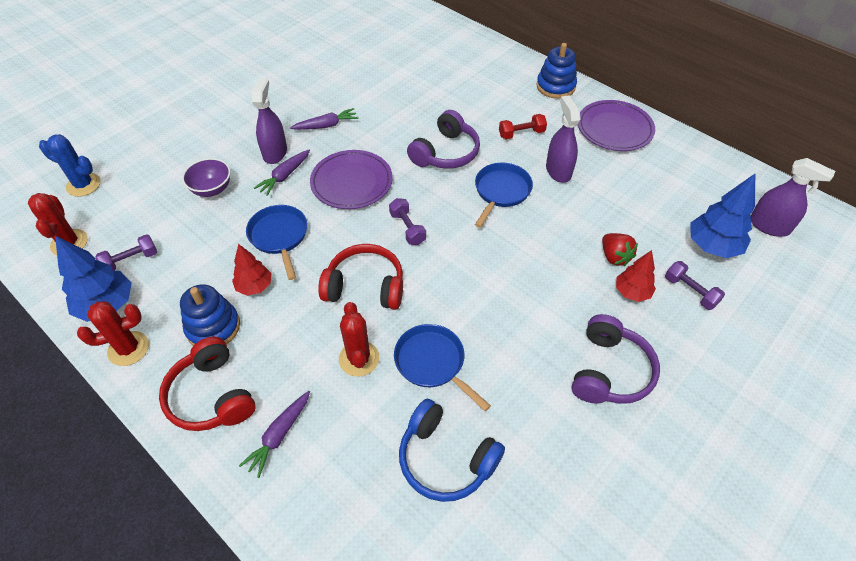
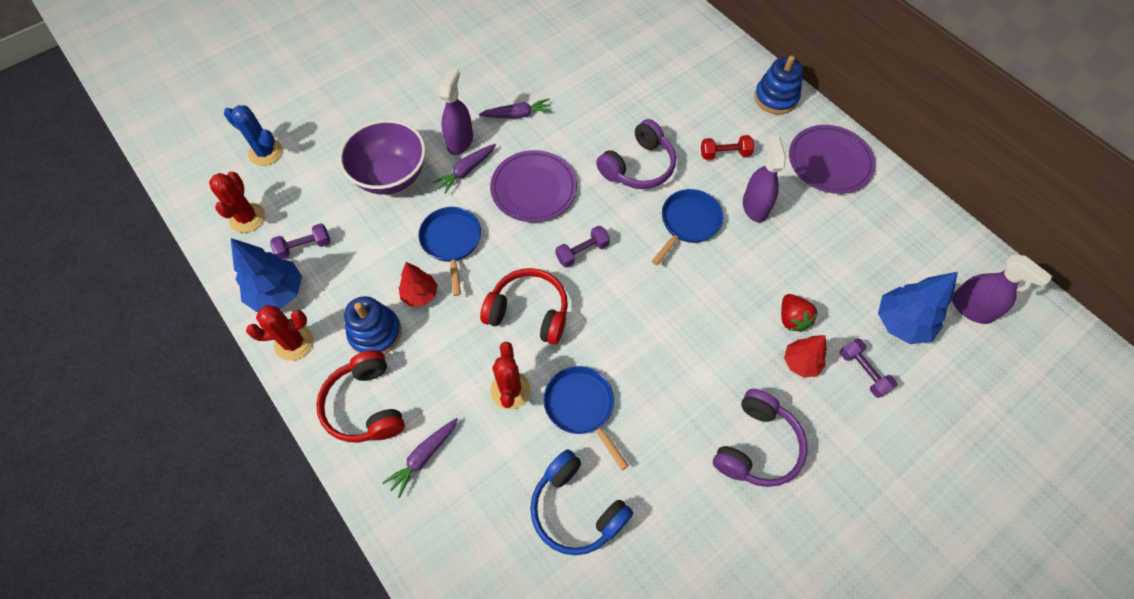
camera: 10 degrees right, 10 degrees up
purple bowl [182,158,231,197] -> purple bowl [339,120,426,195], size x1.72
purple dumbbell [389,198,426,245] -> purple dumbbell turned 75 degrees clockwise [556,226,610,267]

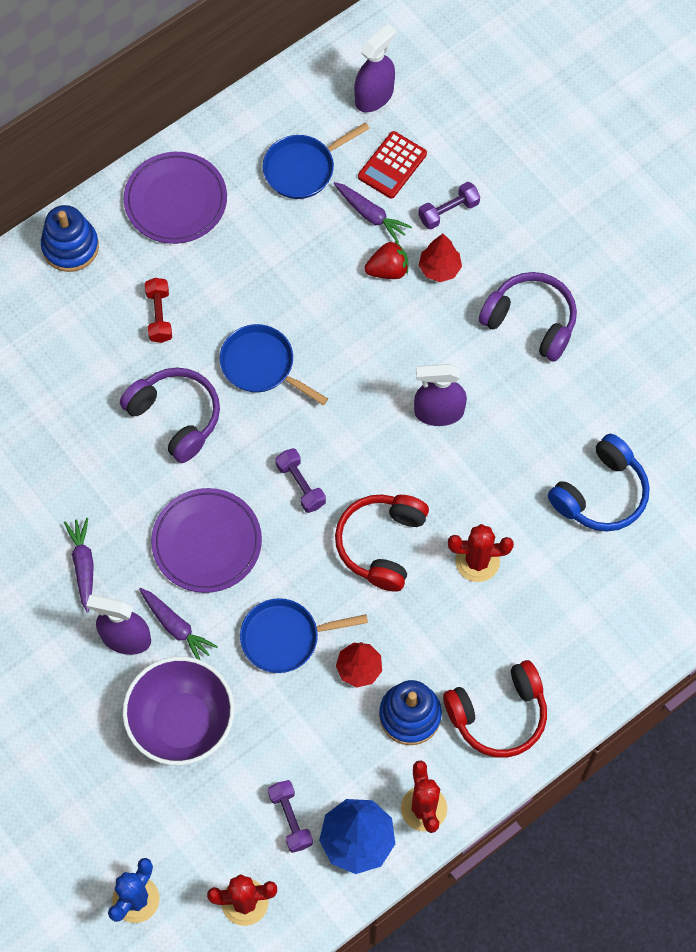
camera: 90 degrees left, 5 degrees up
purple carrot [382,418,458,498] -> purple carrot moved to [333,182,412,243]
blue pan [544,366,629,470] -> blue pan moved to [263,122,370,199]
purple spray bottle [743,135,786,222] -> purple spray bottle moved to [414,364,467,426]
blue tree [878,272,958,344] -> red calculator [358,131,427,199]

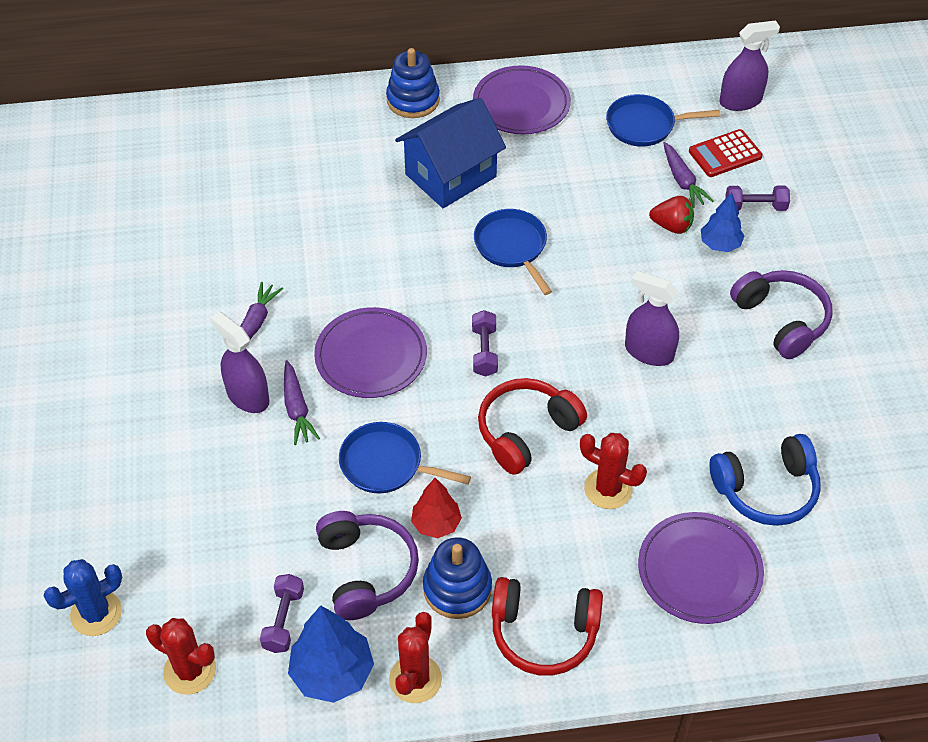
camera: 30 degrees right, 15 degrees down
purple headphones [120,367,220,463] -> purple headphones moved to [316,511,419,620]
purple bowl [122,656,235,765] -> none
red dumbbell [145,278,172,343] -> blue house [395,98,506,208]
red tree [419,234,462,282] -> blue tree [701,192,744,252]
none -> purple plate [638,512,764,624]

